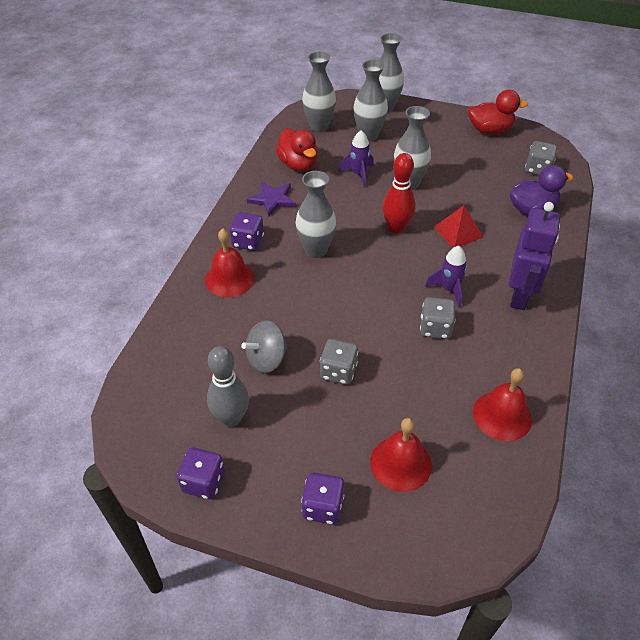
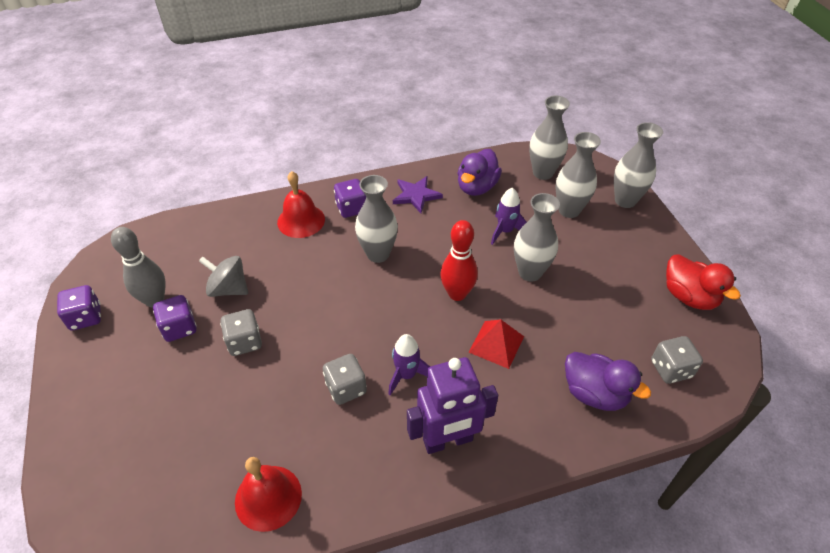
camera: 55 degrees right, 0 degrees up
red duck [276,128,317,171] -> purple duck [457,149,502,196]
purple dice [301,473,344,524] -> purple dice moved to [153,295,197,342]
red bell [370,418,432,492] -> none

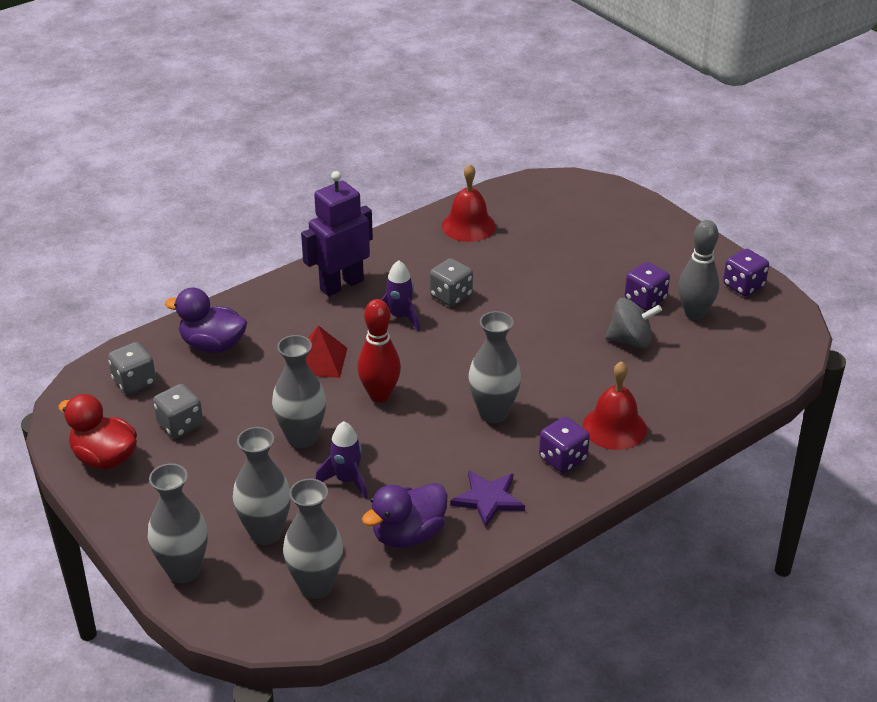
camera: 160 degrees right, 10 degrees down
grey dice [220,309,262,356] -> grey dice moved to [153,384,203,438]
purple duck [457,149,502,196] -> purple duck turned 135 degrees counterclockwise [362,483,447,548]

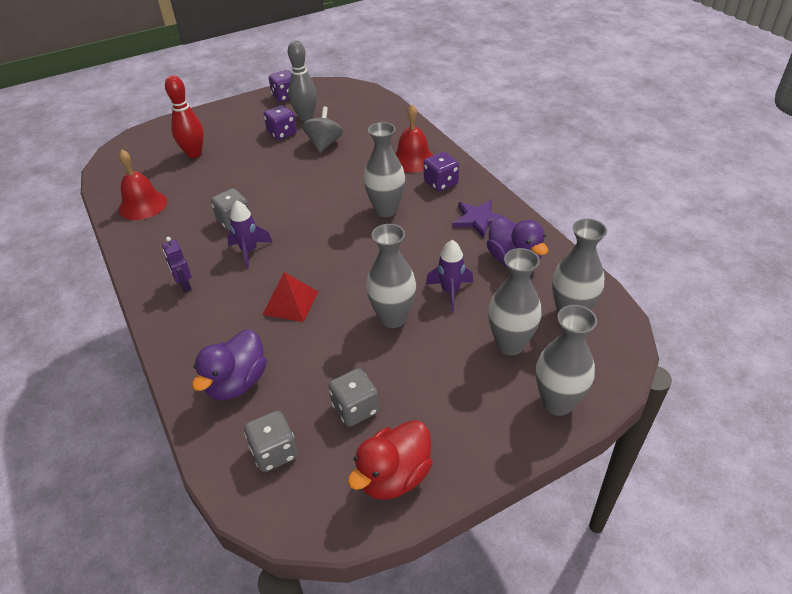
camera: 80 degrees left, 5 degrees up
purple robot [301,171,373,296] -> purple robot [162,237,192,292], size x0.49
red bowling pin [357,299,401,402] -> red bowling pin moved to [165,75,204,158]

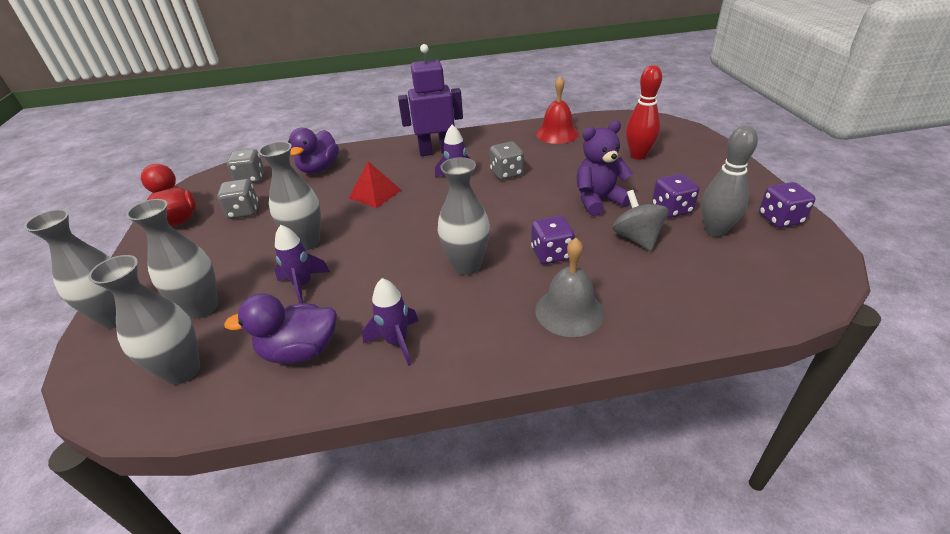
camera: 110 degrees right, 5 degrees down
purple robot [162,237,192,292] -> purple robot [398,44,463,156], size x2.06
purple duck [192,329,267,400] -> purple duck turned 120 degrees counterclockwise [288,128,339,173]
grey spinning top [302,106,343,153] -> grey spinning top turned 135 degrees counterclockwise [612,190,668,251]
red bell [395,104,434,173] -> grey bell [535,238,604,337]
purple dice [424,152,459,191] -> purple dice moved to [531,216,575,264]
purple star [452,200,508,238] -> purple rocket [362,278,418,366]
none -> purple teddy bear [577,121,633,216]

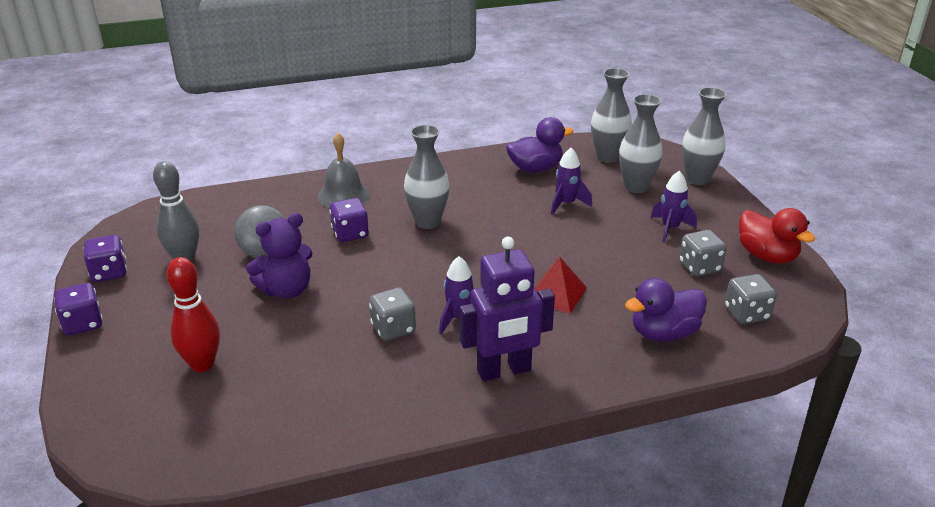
camera: 170 degrees right, 5 degrees down
grey vase [258,141,321,250] -> none
purple duck [288,128,339,173] -> purple duck turned 120 degrees counterclockwise [625,278,707,341]
purple rocket [362,278,418,366] -> purple rocket moved to [651,171,697,243]
red bell [536,76,579,144] -> none
purple dice [652,174,699,218] -> purple dice moved to [54,283,103,335]

